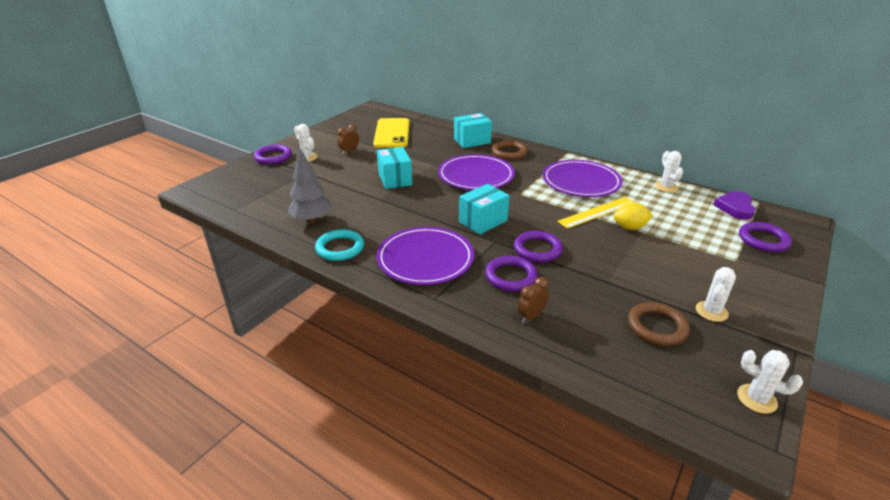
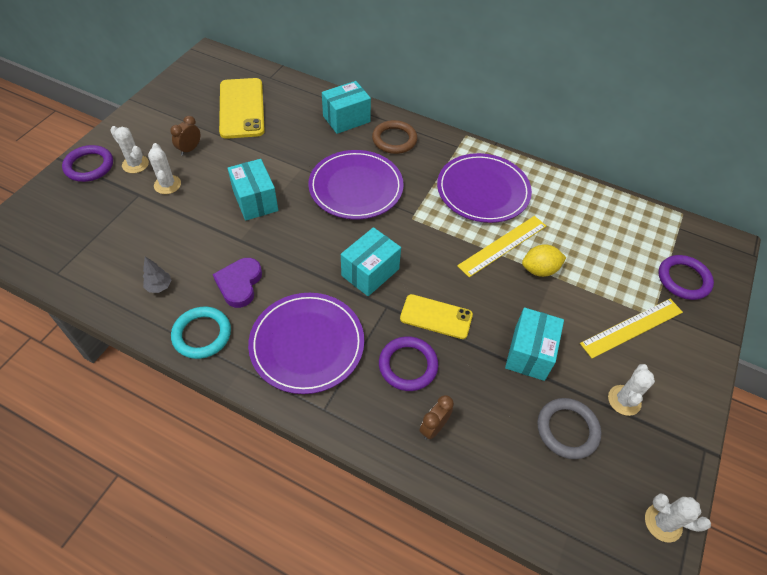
camera: 10 degrees left, 20 degrees up
grey tree [287,147,332,223] -> grey tree [143,257,172,293], size x0.52
purple ring [514,231,563,262] -> yellow phone [400,294,473,339]
brown ring [628,302,690,346] -> grey ring [537,398,601,459]
white cactus [655,151,683,192] -> white cactus moved to [148,143,181,194]
purple heart [713,191,756,220] -> purple heart moved to [213,258,262,308]
none -> turquoise box [505,308,564,381]
none -> yellow ruler [580,299,683,358]

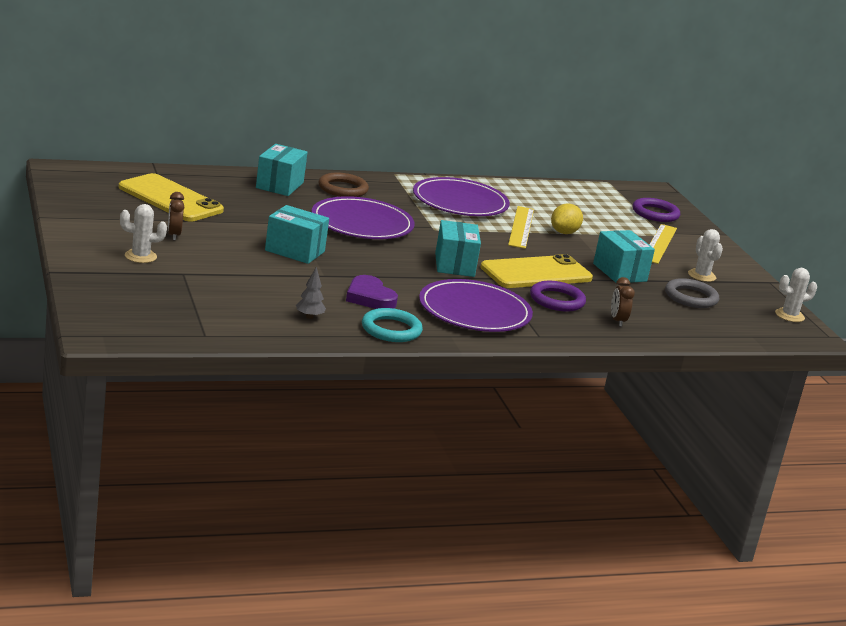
camera: 45 degrees left, 30 degrees down
purple ring [62,145,113,182] -> none
white cactus [148,143,181,194] -> none
yellow phone [400,294,473,339] -> yellow phone [480,254,593,288], size x1.60

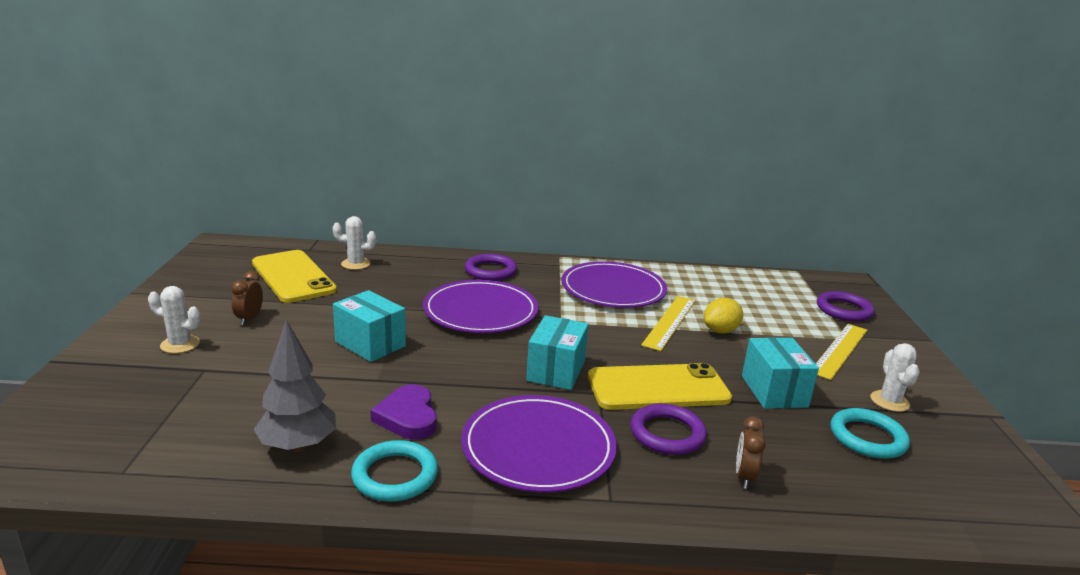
camera: 20 degrees right, 0 degrees up
turquoise box [256,144,307,196] -> none
grey tree [296,267,326,319] -> grey tree [254,319,336,452], size x1.94
brown ring [318,173,369,197] -> purple ring [465,254,517,281]
grey ring [665,278,719,308] -> turquoise ring [831,408,910,459]
white cactus [775,268,817,322] -> white cactus moved to [333,216,376,270]

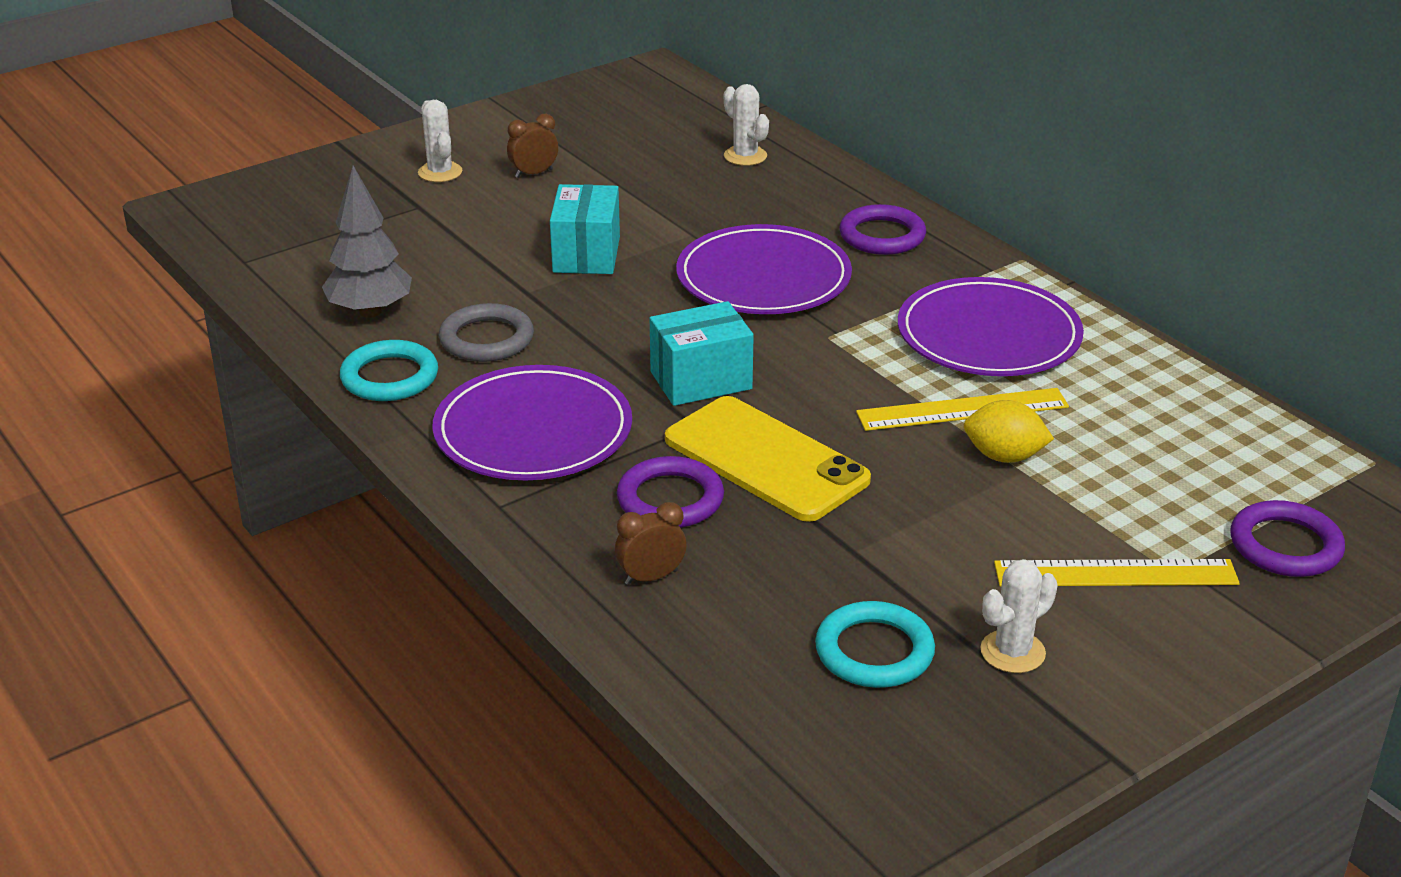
camera: 55 degrees right, 10 degrees up
yellow phone [252,250,337,303] -> none
purple heart [371,385,437,439] -> grey ring [439,303,534,362]
turquoise box [742,337,819,409] -> none

